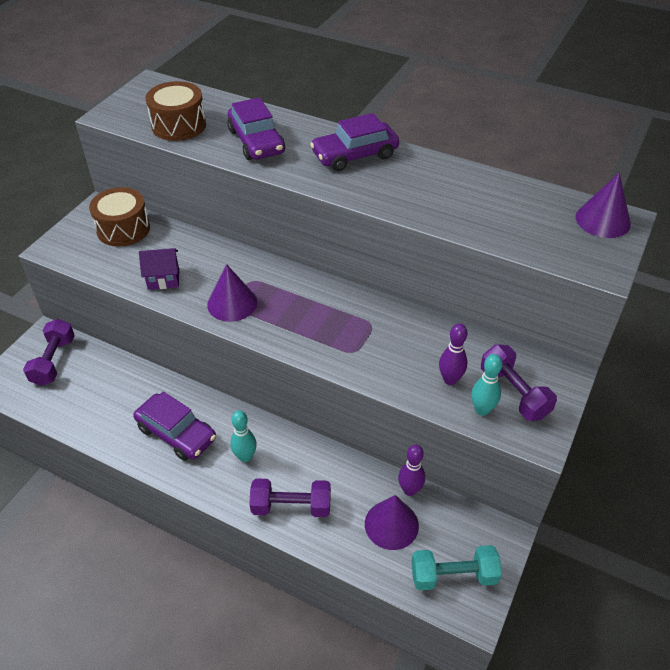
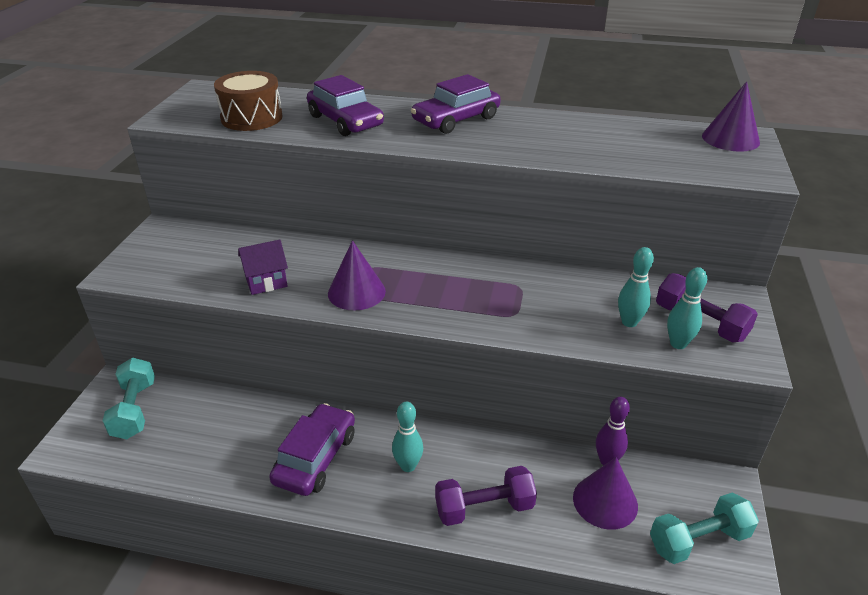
camera: 15 degrees left, 10 degrees down
purple dumbbell [23,319,75,386] -> turquoise dumbbell [102,358,155,439]
brown drum [89,187,150,247] -> none
purple car [133,391,216,461] -> purple car turned 90 degrees counterclockwise [269,403,355,496]
purple bowling pin [439,323,468,385] -> turquoise bowling pin [618,247,654,327]

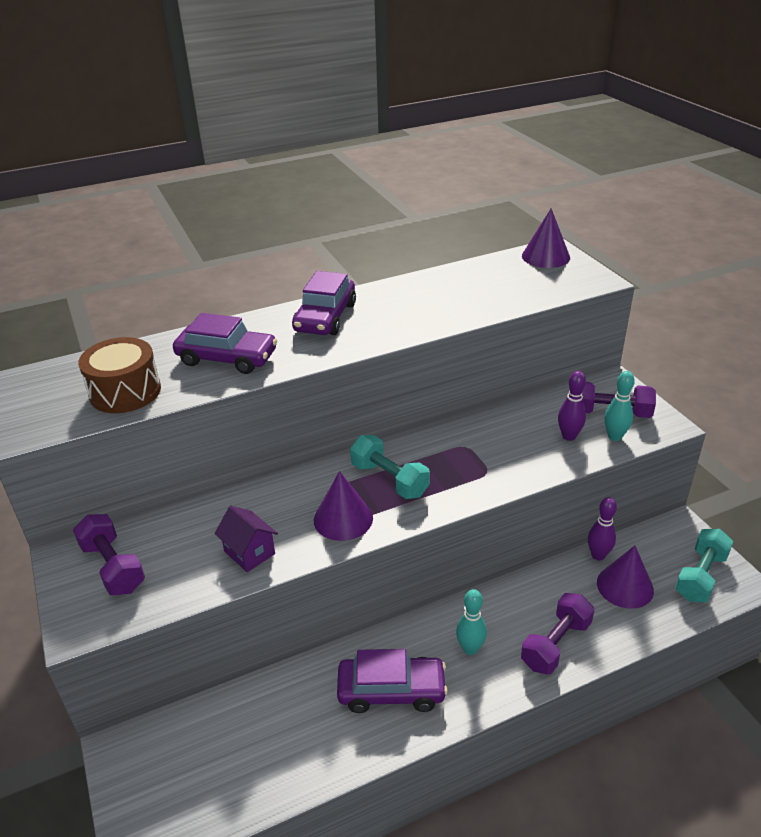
camera: 35 degrees left, 0 degrees up
turquoise dumbbell [102,358,155,439] -> turquoise dumbbell moved to [350,435,430,499]
purple house [238,239,288,295] -> purple house turned 75 degrees counterclockwise [215,506,278,572]
purple car [269,403,355,496] -> purple car turned 105 degrees clockwise [337,649,448,713]
turquoise bowling pin [618,247,654,327] -> purple bowling pin [558,371,586,441]
none -> purple dumbbell [73,514,145,595]

